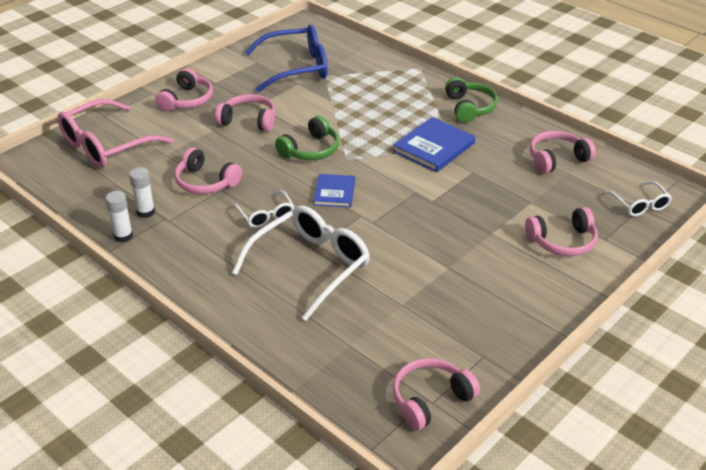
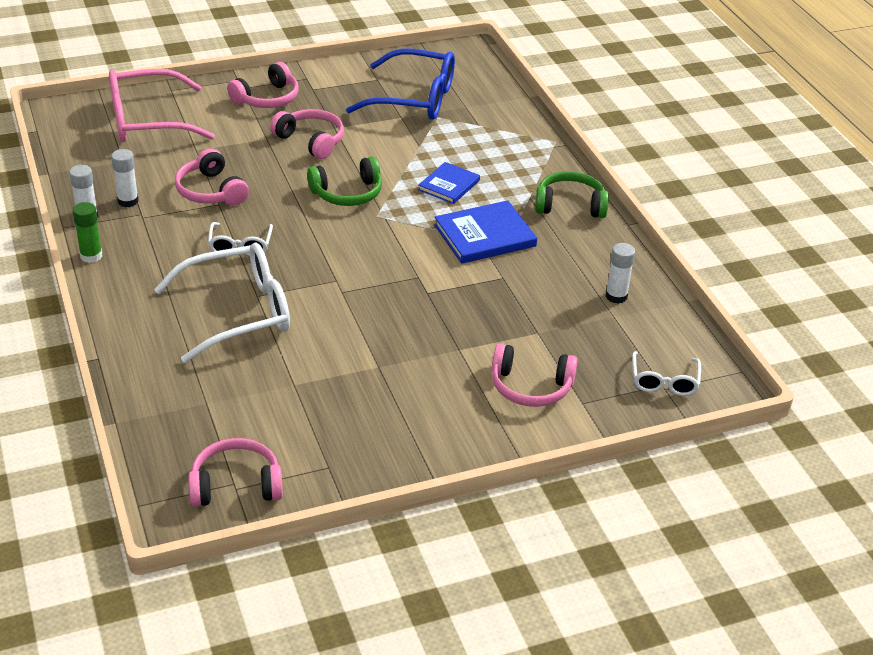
camera: 25 degrees right, 0 degrees up
blue book [313,174,355,208] -> blue book moved to [418,162,480,204]
green headphones [445,77,498,123] -> green headphones turned 105 degrees counterclockwise [535,171,609,218]
pink headphones [530,131,596,174] -> white glue stick [606,243,635,304]
none -> green glue stick [73,202,102,263]

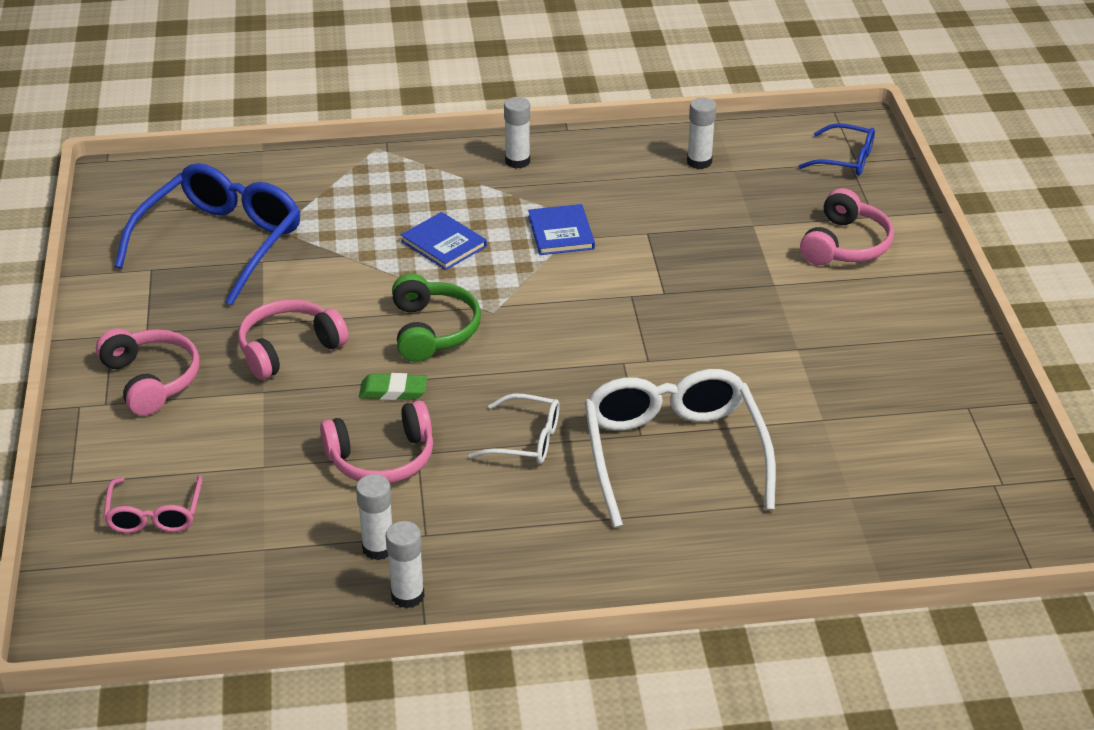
camera: 75 degrees left, 0 degrees up
green glue stick [73,202,102,263] -> none
pink glasses [109,69,215,143] -> pink glasses [103,475,202,533], size x0.51
pink headphones [188,438,283,507] -> none
blue book [434,200,537,264] -> blue book [528,204,595,255], size x0.64
green headphones [535,171,609,218] -> white glue stick [504,97,530,169]
white glasses [632,351,701,396] -> blue glasses [798,123,875,176]
none -> green eraser [359,373,427,400]

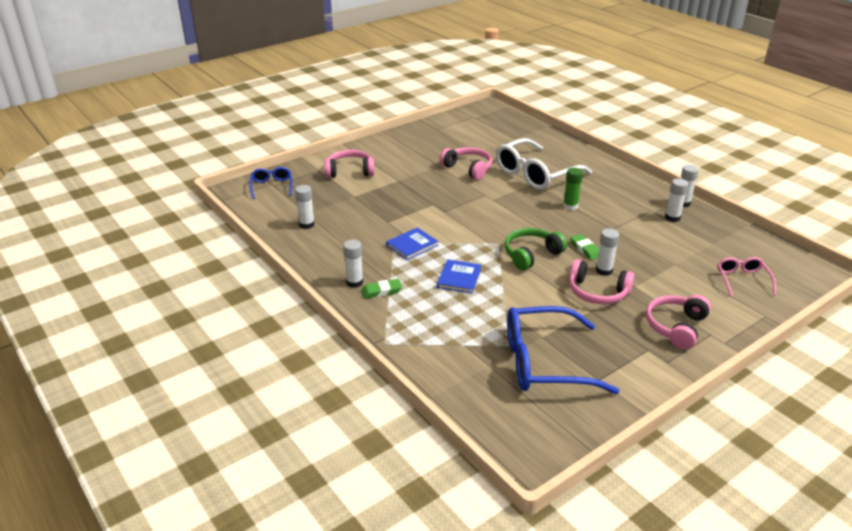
camera: 120 degrees left, 5 degrees down
pink glasses [103,475,202,533] -> pink glasses turned 60 degrees counterclockwise [717,257,776,297]
pink headphones [320,400,433,483] -> pink headphones moved to [440,147,492,180]
white glasses [469,393,560,464] -> green glue stick [563,168,583,210]
none -> green eraser [361,279,402,299]
none -> white glue stick [596,228,619,276]

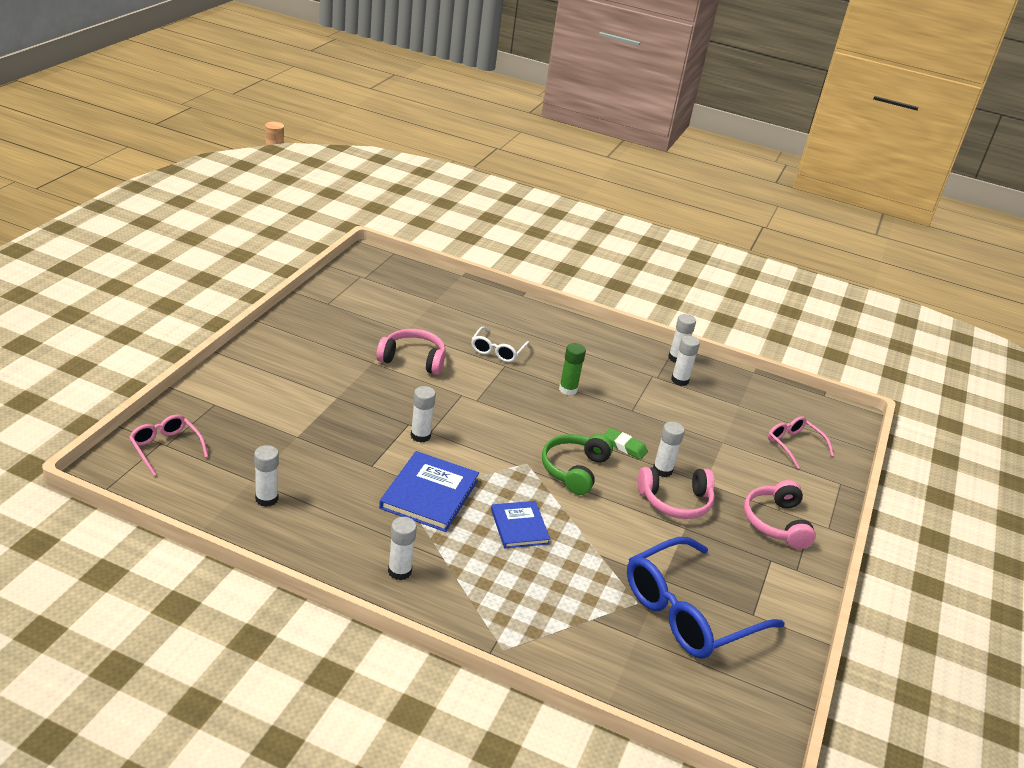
camera: 35 degrees left, 0 degrees up
blue glasses [250,167,293,199] -> pink glasses [129,415,208,476]
pink headphones [325,150,374,178] -> none
green eraser [361,279,402,299] -> none
blue book [386,228,439,260] -> blue book [379,451,479,532], size x1.56
white glasses [496,138,592,190] -> white glasses [471,327,530,362], size x0.51
none -> white glue stick [411,386,436,443]

